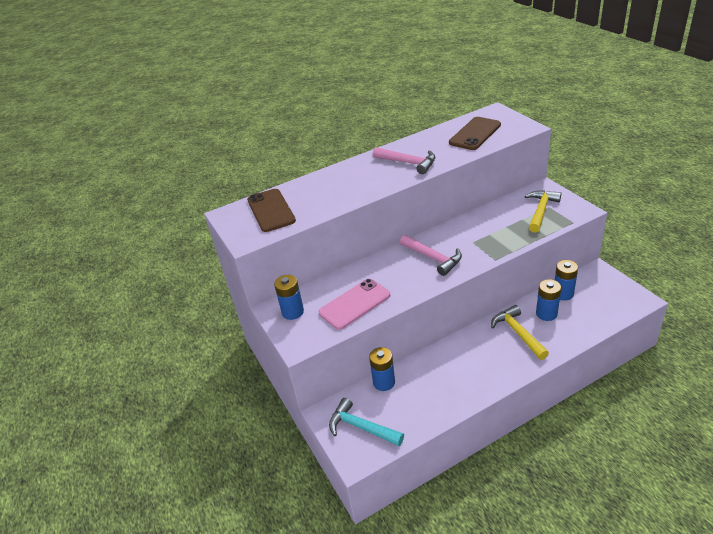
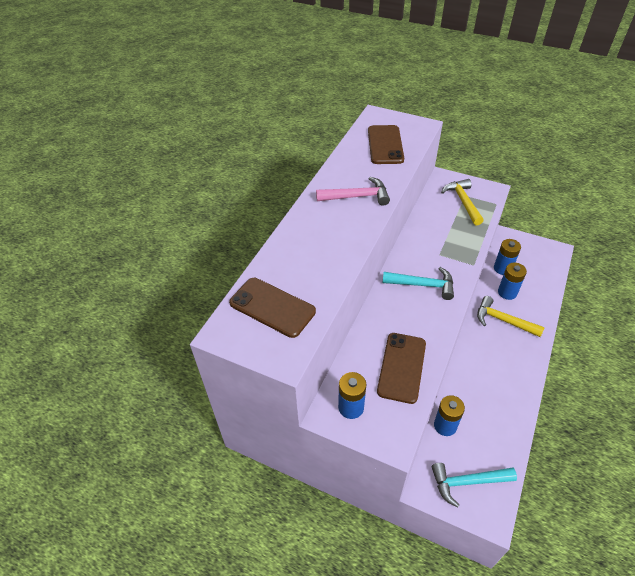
camera: 40 degrees left, 10 degrees up
pink phone [319,279,391,330] -> brown phone [377,333,426,404]
pink hammer [400,235,462,276] -> turquoise hammer [383,267,454,300]

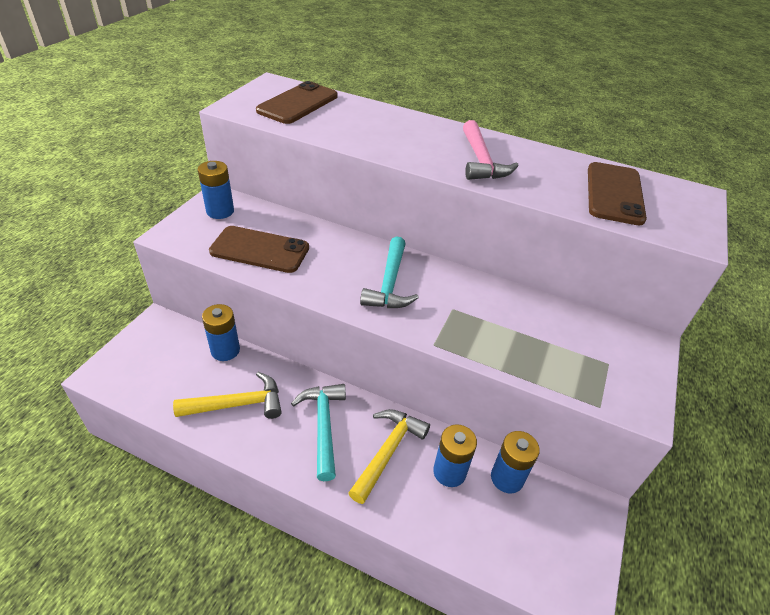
camera: 85 degrees right, 5 degrees down
brown phone [368,125,404,164] -> brown phone turned 75 degrees counterclockwise [588,162,647,225]
turquoise hammer [432,463,517,508] -> turquoise hammer moved to [291,384,346,481]
yellow hammer [441,179,484,225] -> yellow hammer moved to [173,372,281,419]

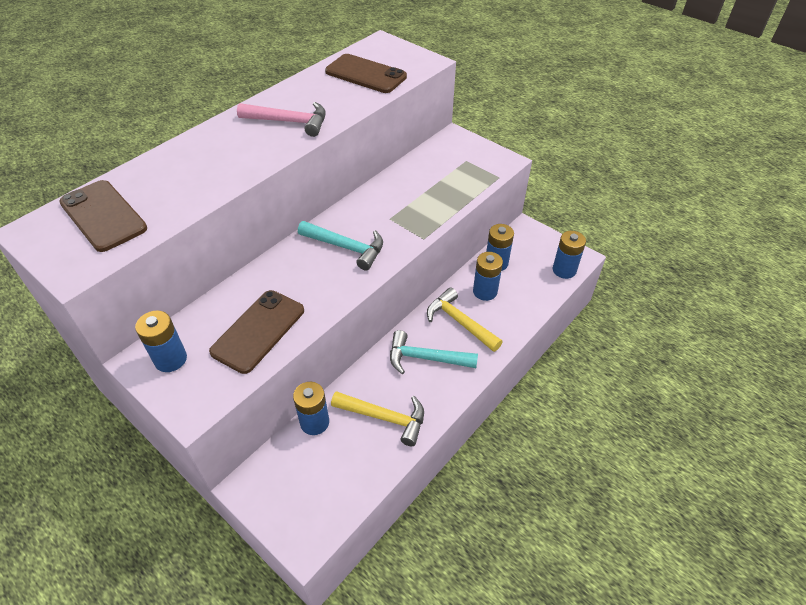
camera: 70 degrees left, 5 degrees up
yellow hammer [173,372,281,419] -> yellow hammer turned 105 degrees clockwise [331,391,424,446]
none -> blue battery [553,231,586,279]

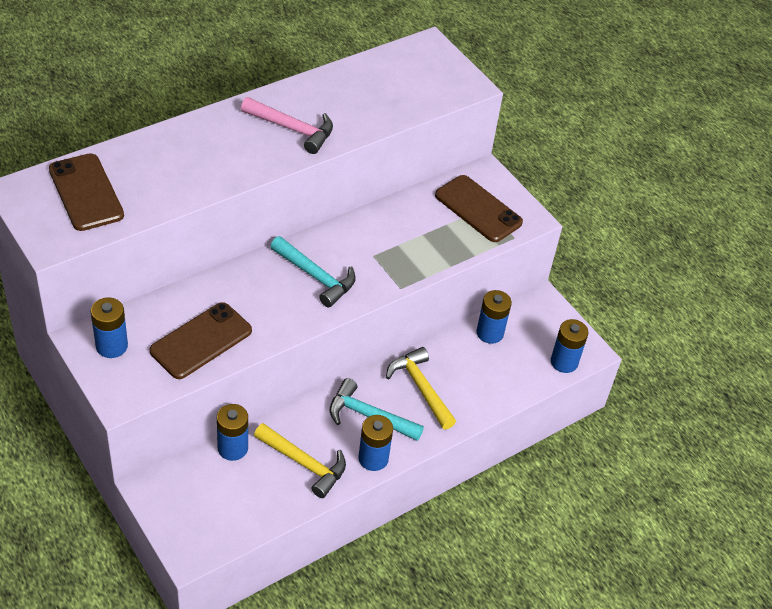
camera: 10 degrees right, 0 degrees up
brown phone [325,54,407,93] -> brown phone moved to [435,175,523,242]
blue battery [473,252,503,301] -> blue battery moved to [358,415,393,471]

